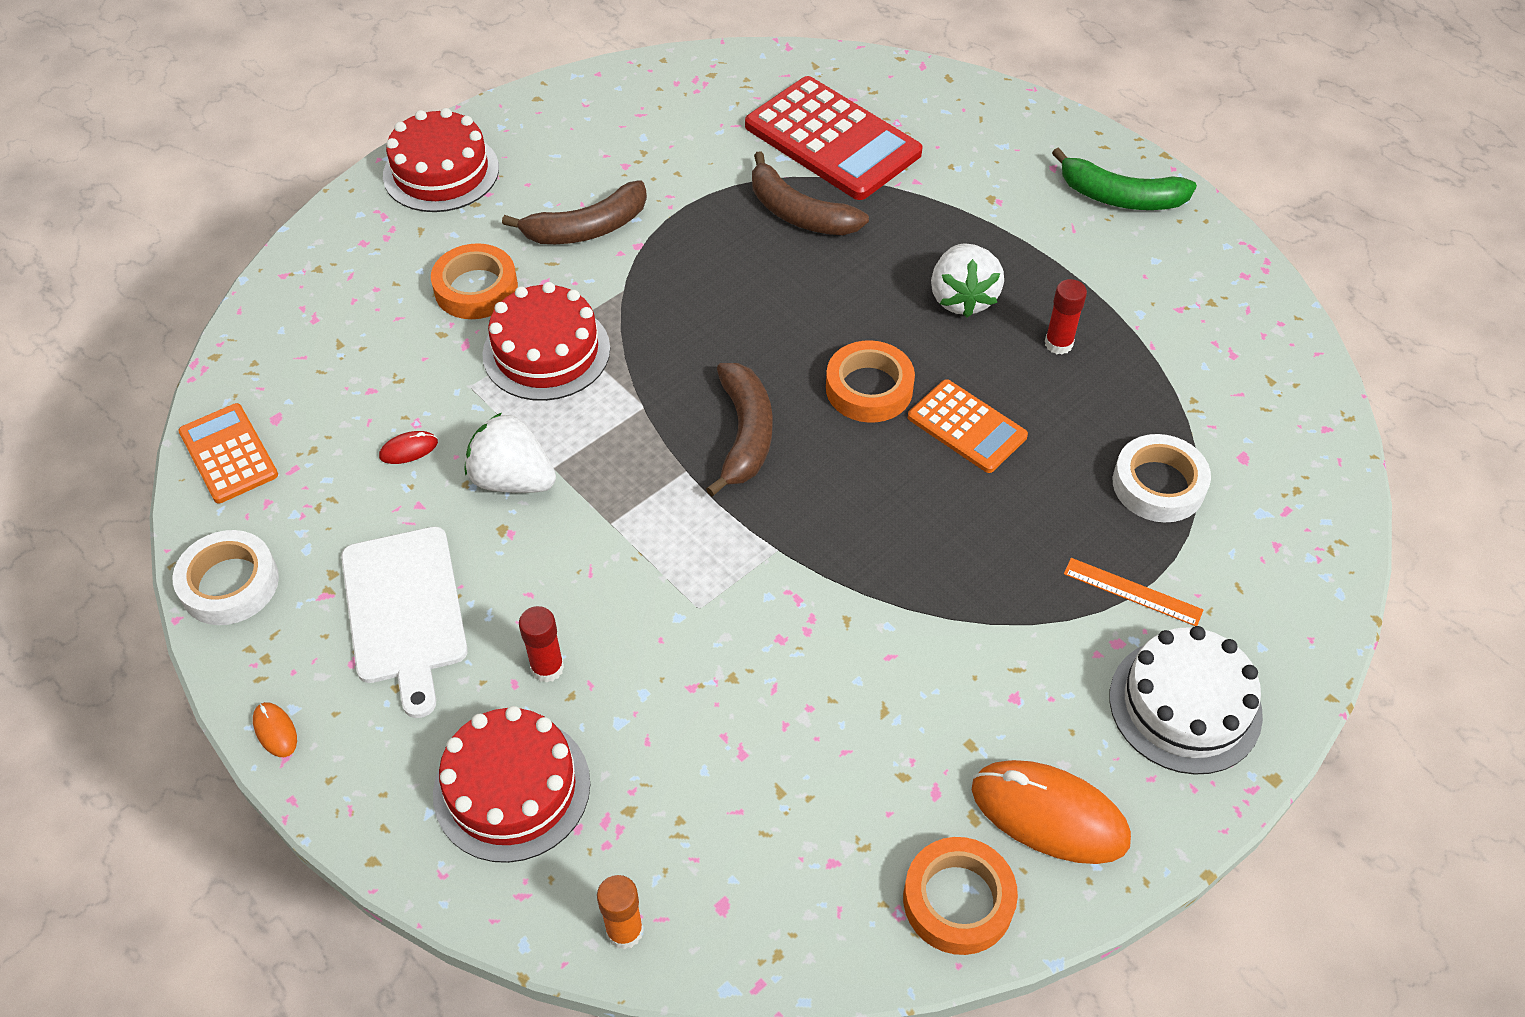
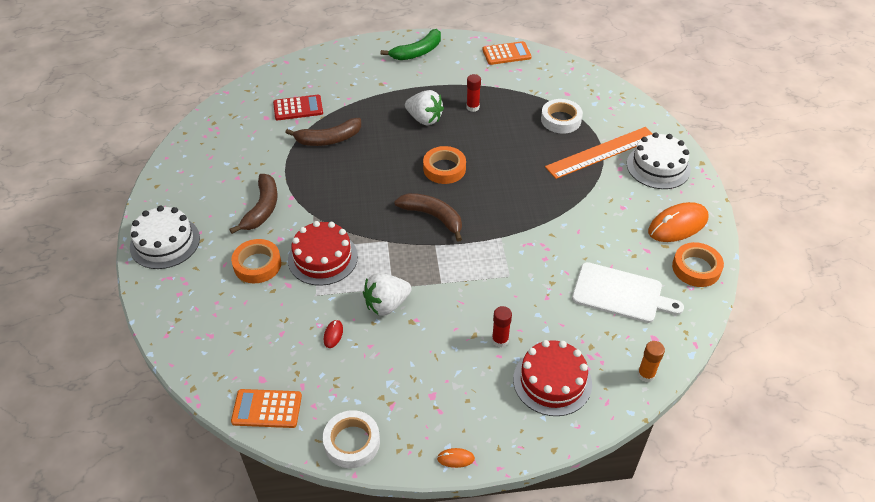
camera: 55 degrees left, 5 degrees down
white cutting board [341,527,468,718] -> white cutting board moved to [572,262,684,323]
red cake [383,108,499,212] -> white cake [130,206,200,269]
red calculator [745,76,923,200] -> red calculator [273,95,323,120], size x0.57
orange calculator [908,379,1028,473] -> orange calculator moved to [483,41,532,65]
orange ruler [1064,558,1203,626] -> orange ruler [545,127,653,179], size x2.05

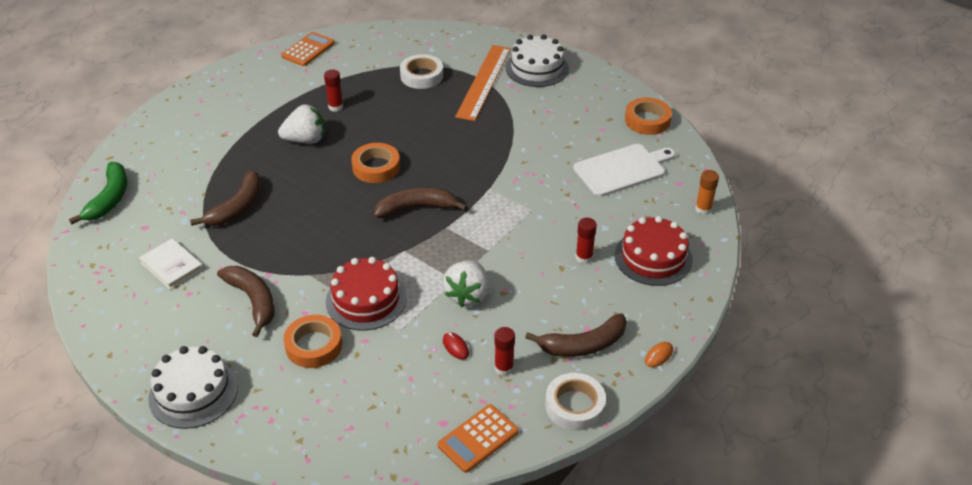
camera: 45 degrees left, 5 degrees down
red calculator [273,95,323,120] -> none
green banana [381,29,441,60] -> green banana moved to [69,162,127,224]
orange mouse [648,202,709,242] -> none
none -> white book [139,238,203,289]
none -> red glue stick [494,327,515,376]
none -> brown banana [525,313,627,357]

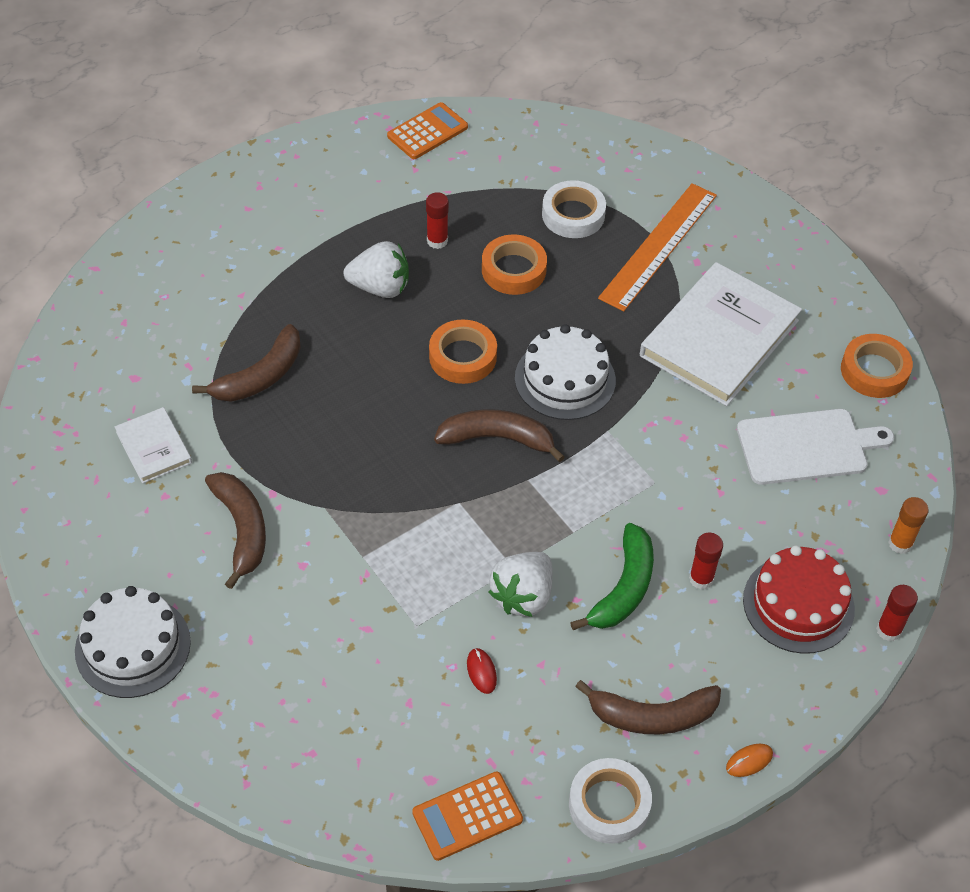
camera: 15 degrees right, 10 degrees up
green banana [69,162,127,224] -> green banana moved to [570,523,654,630]
orange tape [283,315,342,368] -> orange tape moved to [482,234,547,295]
red cake [326,257,407,331] -> none
red glue stick [494,327,515,376] -> red glue stick moved to [876,585,918,641]
white cake [506,35,569,87] -> white cake moved to [515,324,616,420]
none -> white book [640,262,802,406]

